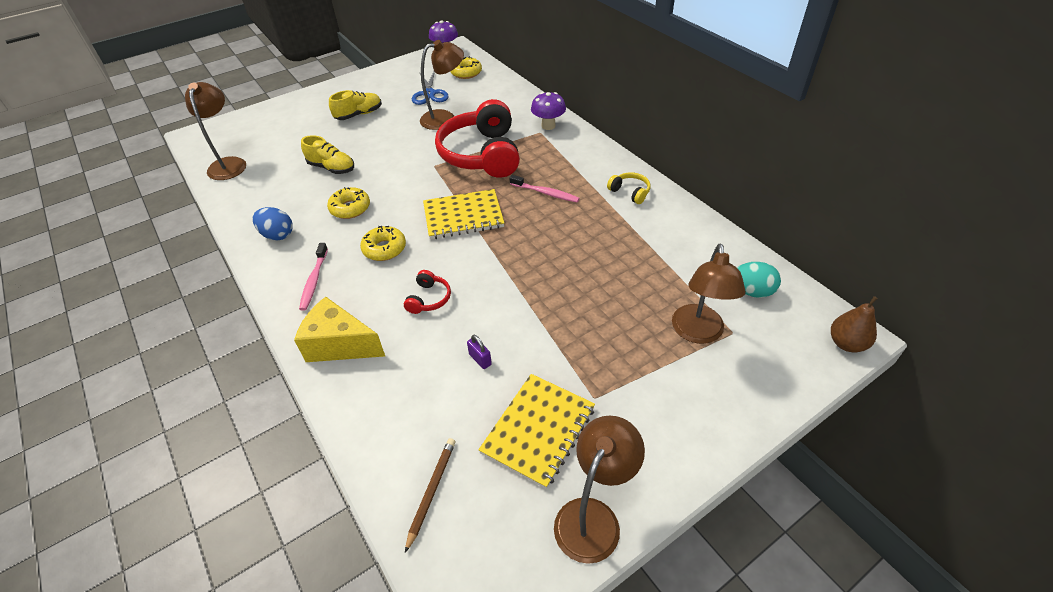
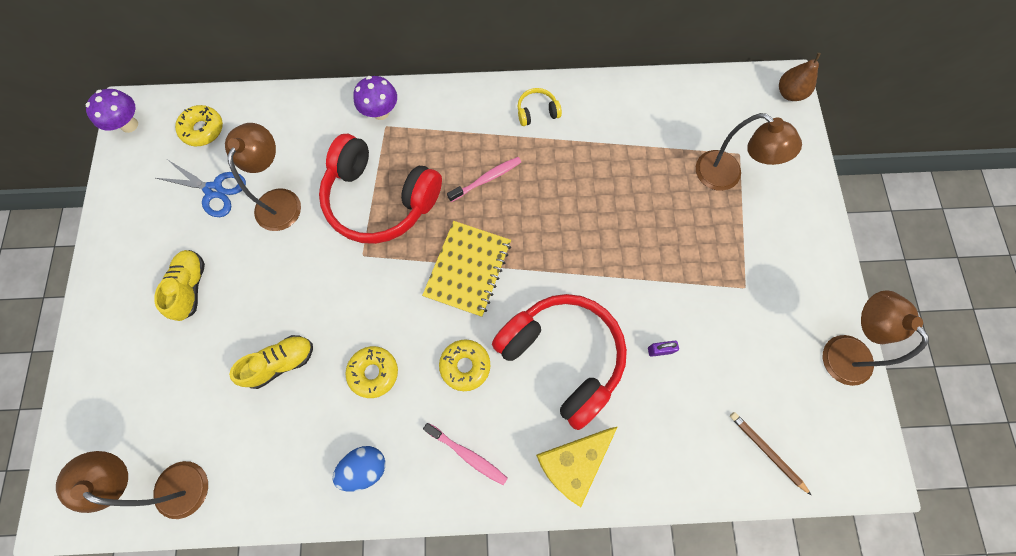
camera: 60 degrees left, 25 degrees up
red headphones [404,270,451,314] -> red headphones [492,294,627,430], size x2.47
yellow notebook [478,374,595,489] -> none
turquoise egg [737,262,781,298] -> none

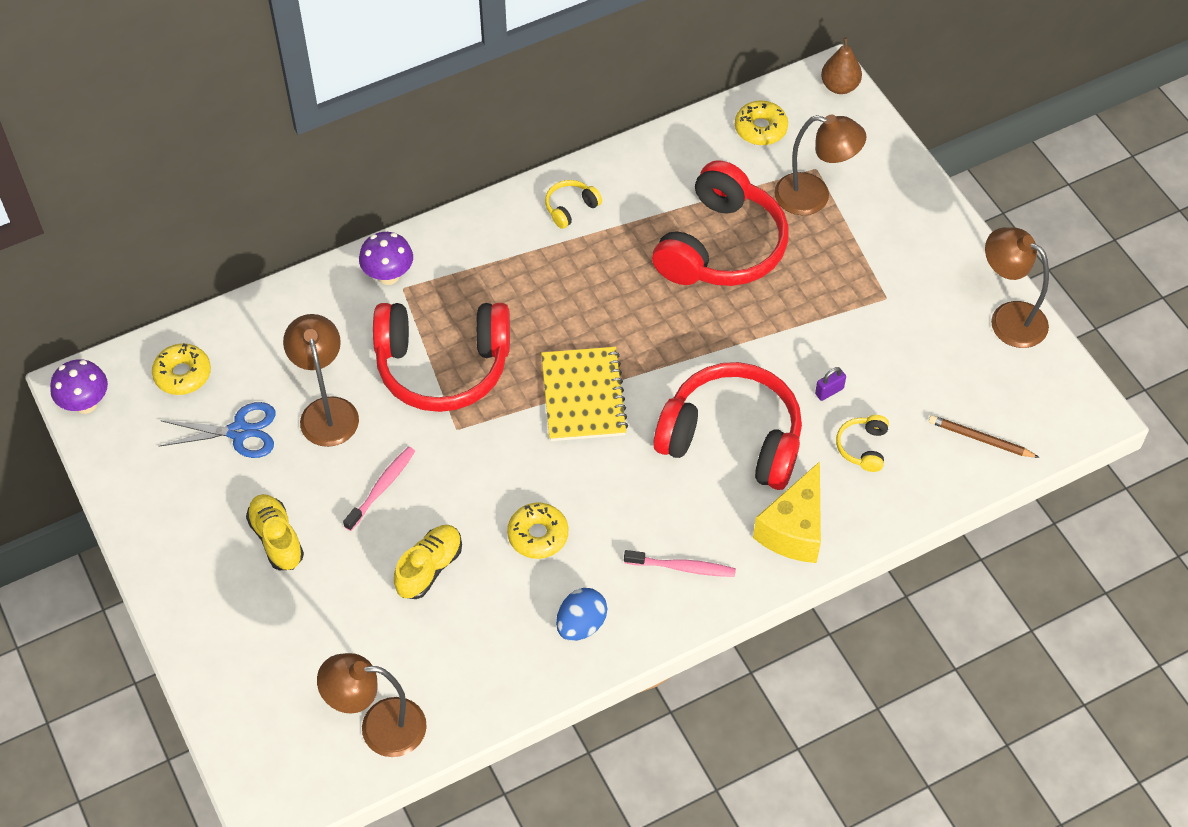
camera: 25 degrees left, 15 degrees down
yellow donut [439,339,490,391] -> yellow donut moved to [735,100,788,145]
pink toothbrush [447,157,521,202] -> pink toothbrush moved to [343,446,415,531]
none -> red headphones [652,160,789,286]
none -> yellow headphones [836,415,889,472]

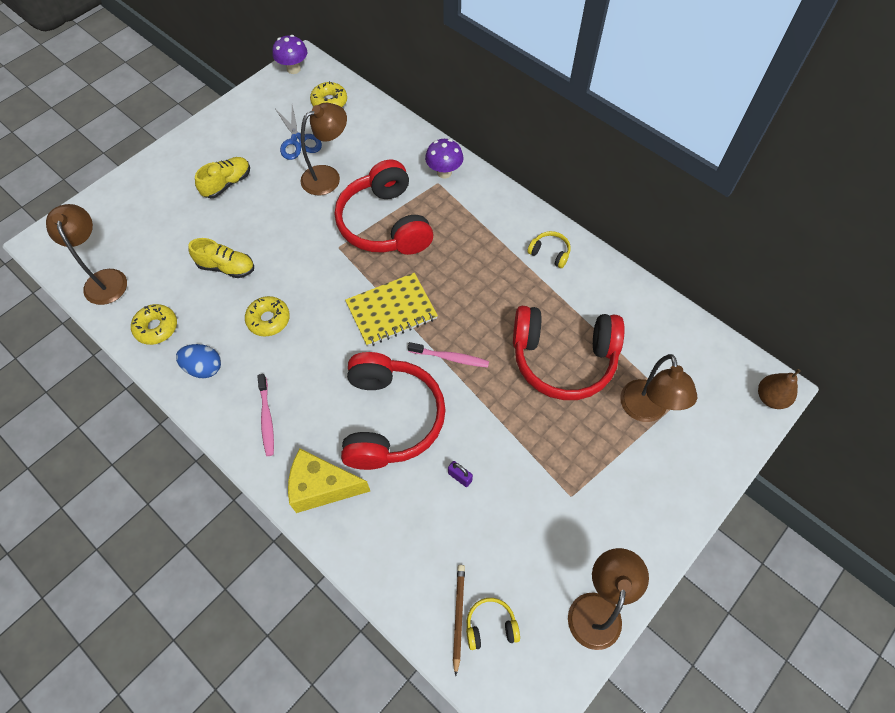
camera: 70 degrees right, 5 degrees up
pink toothbrush [343,446,415,531] -> pink toothbrush moved to [408,342,489,367]
yellow donut [735,100,788,145] -> yellow donut moved to [131,304,177,345]
yellow headphones [836,415,889,472] -> yellow headphones moved to [466,598,520,650]

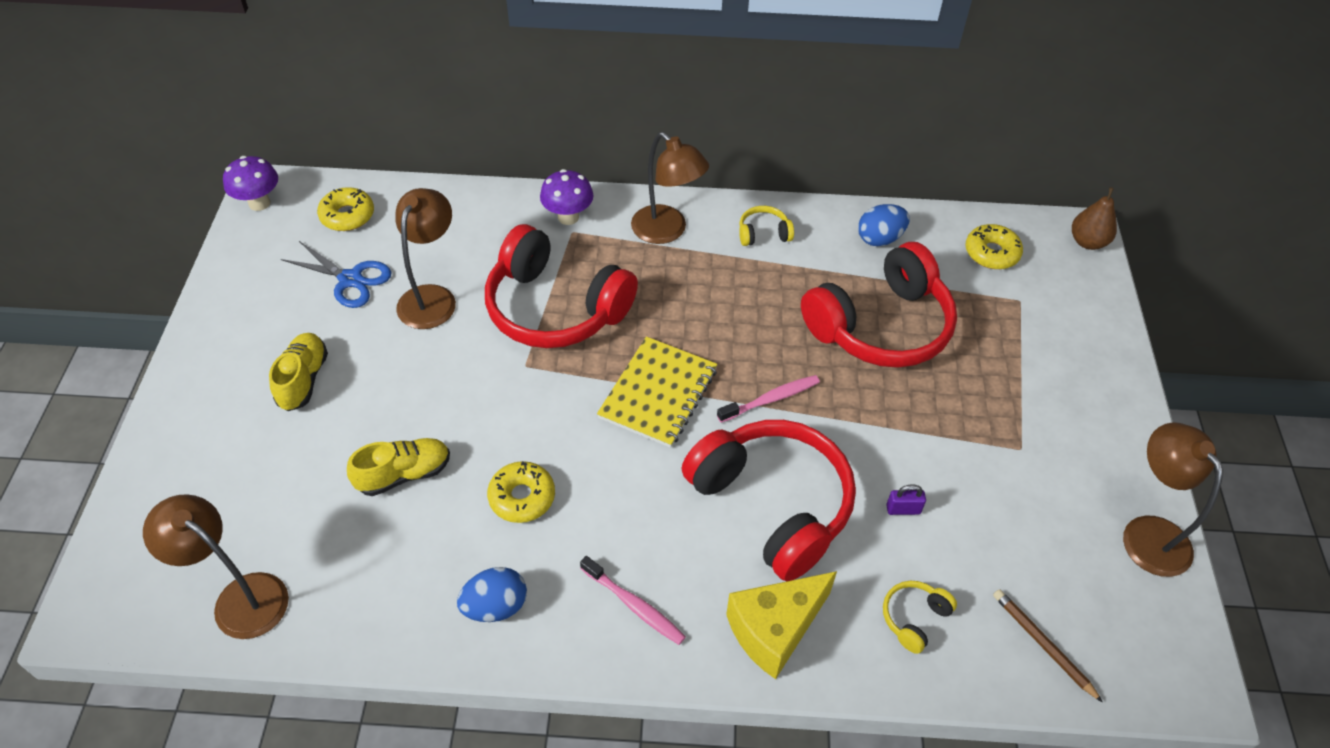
camera: 40 degrees left, 10 degrees down
yellow donut [131,304,177,345] -> yellow donut moved to [965,224,1023,269]
yellow headphones [466,598,520,650] -> yellow headphones moved to [883,581,957,654]
brown lamp [620,354,697,422] -> brown lamp moved to [631,132,709,244]
none -> blue egg [858,204,909,247]

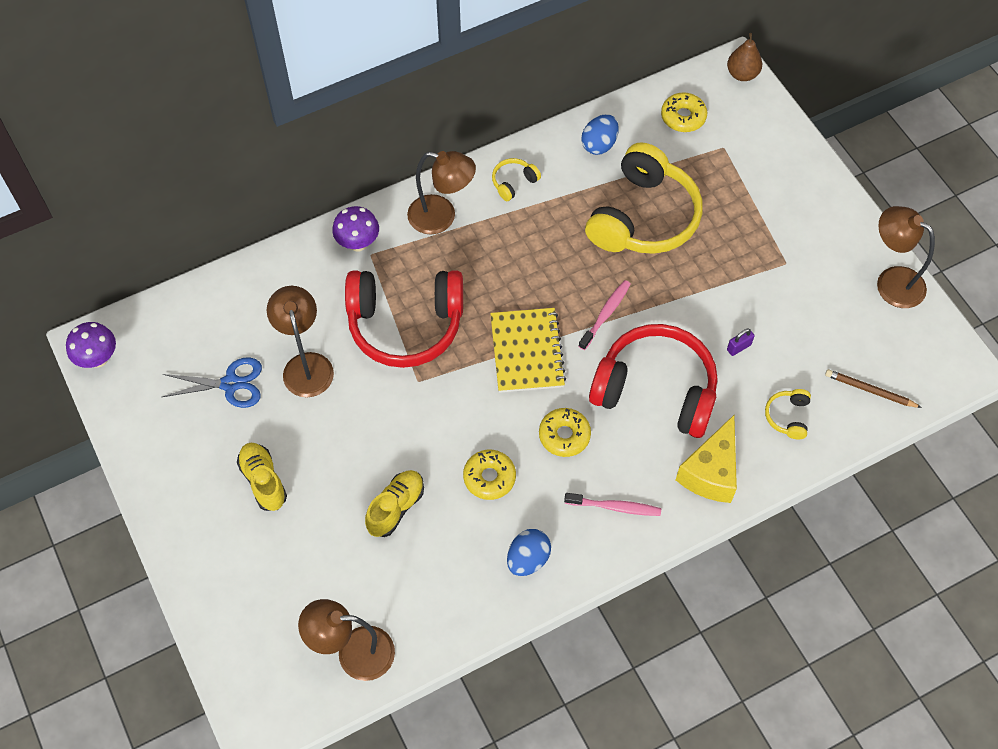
camera: 30 degrees left, 10 degrees up
yellow donut [317,187,374,231] -> yellow donut moved to [539,408,591,457]
red headphones [801,242,957,368] -> yellow headphones [585,142,702,254]

